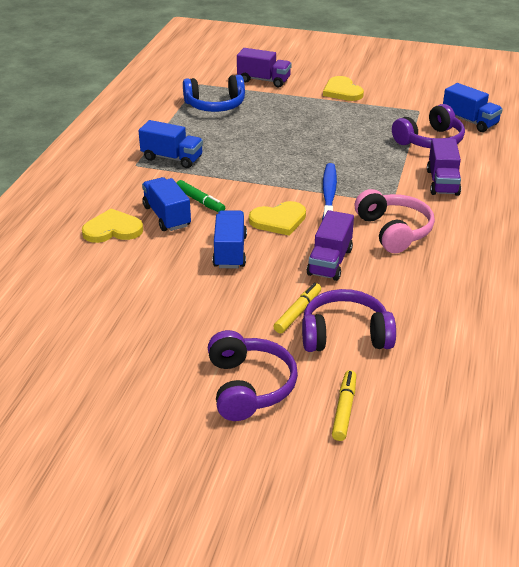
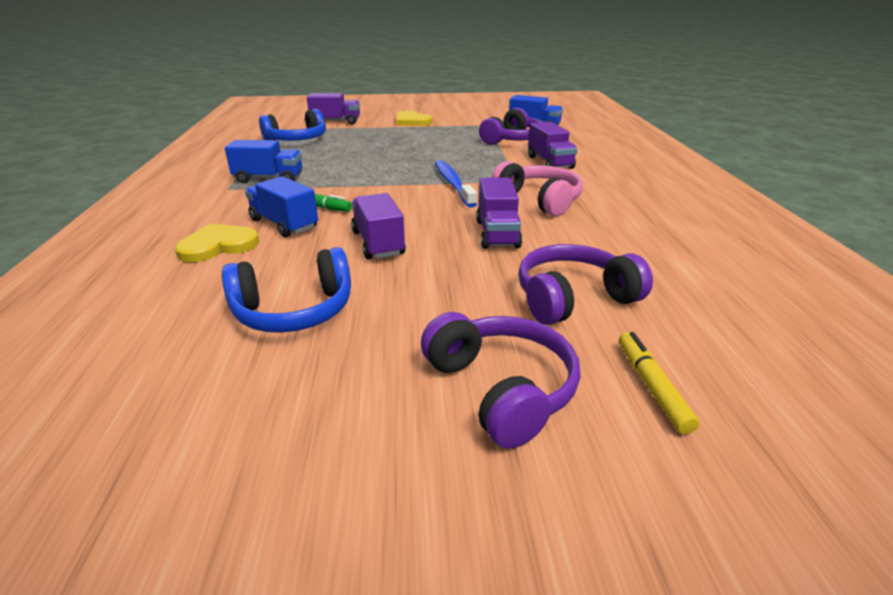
camera: 20 degrees left, 5 degrees down
blue truck [212,210,247,268] -> purple truck [351,193,406,259]
yellow heart [249,201,306,236] -> none
yellow marker [273,283,321,334] -> none
none -> blue headphones [222,247,351,333]

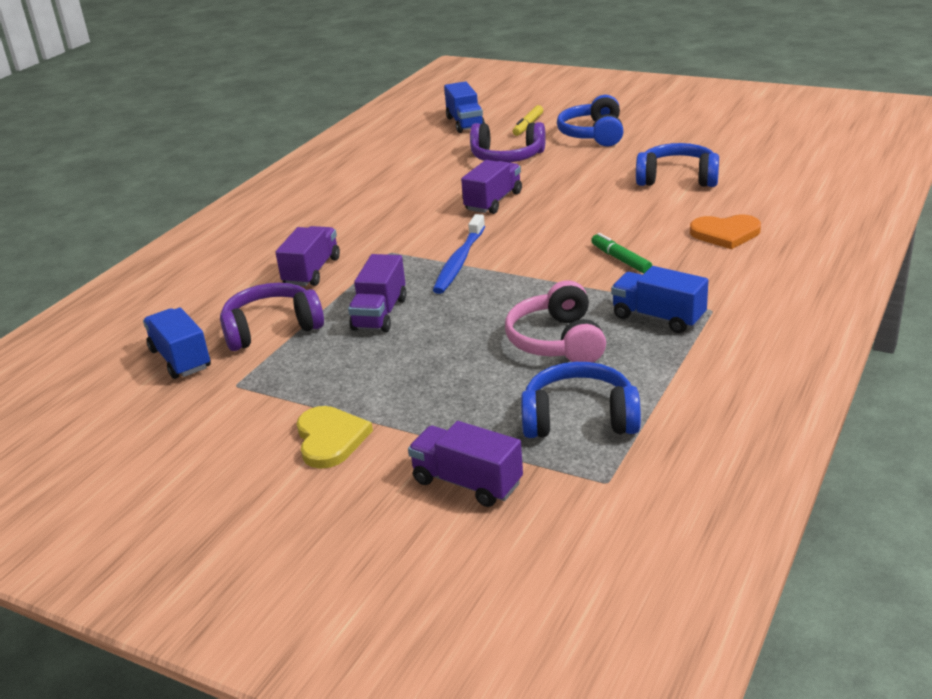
camera: 145 degrees left, 0 degrees up
yellow heart [175,224,259,263] -> orange heart [690,214,761,249]
blue truck [245,176,318,237] -> blue truck moved to [444,81,485,133]
purple truck [351,193,406,259] -> purple truck moved to [348,254,407,332]
purple headphones [421,312,580,449] -> blue headphones [557,95,623,146]
pink headphones [492,161,583,216] -> pink headphones moved to [505,280,606,363]

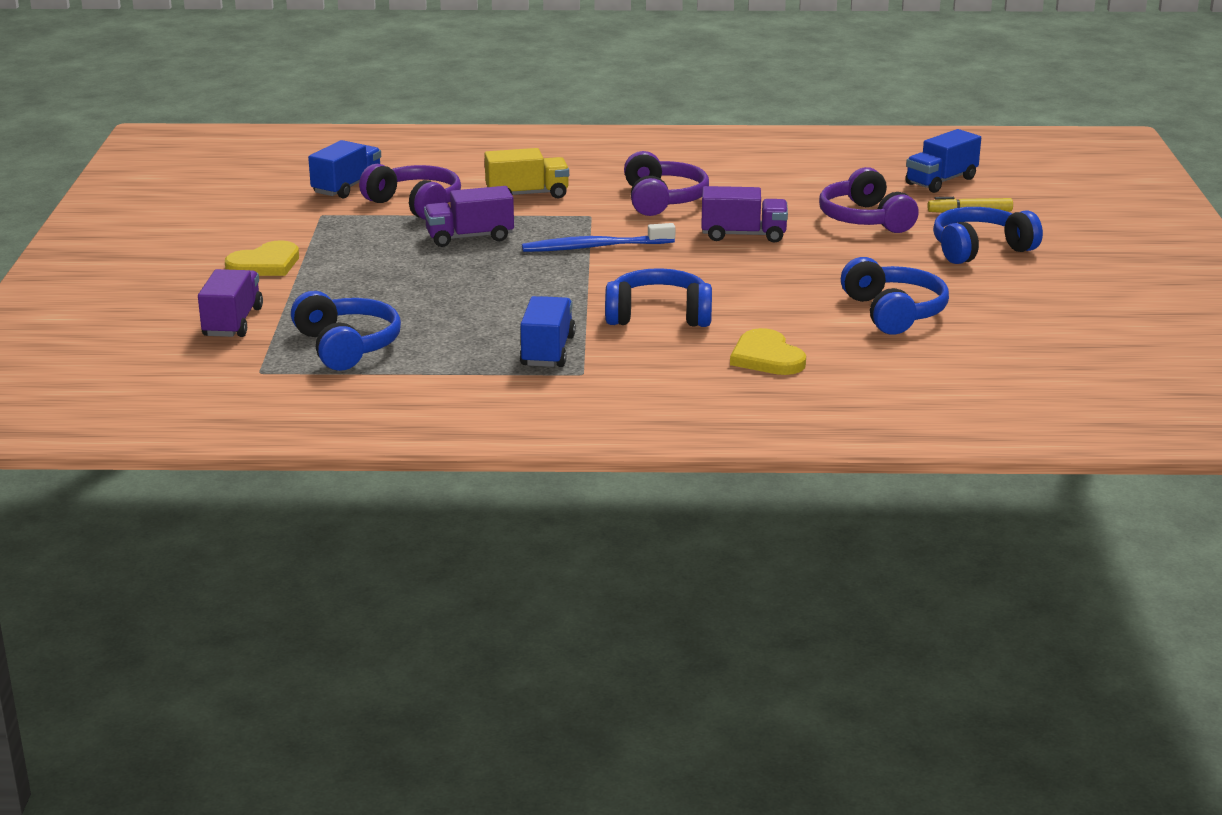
camera: 60 degrees right, 5 degrees down
purple truck [275,226,340,286] -> yellow truck [484,148,569,199]
pink headphones [505,280,606,363] -> none
green marker [591,233,652,274] -> blue headphones [605,268,712,327]
orange heart [690,214,761,249] -> yellow heart [730,328,806,375]
none -> purple headphones [624,151,709,216]

